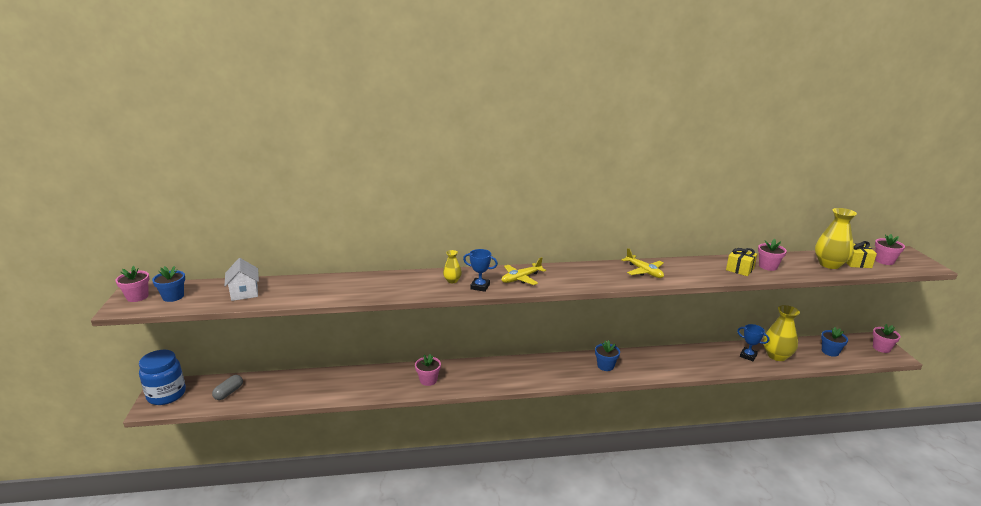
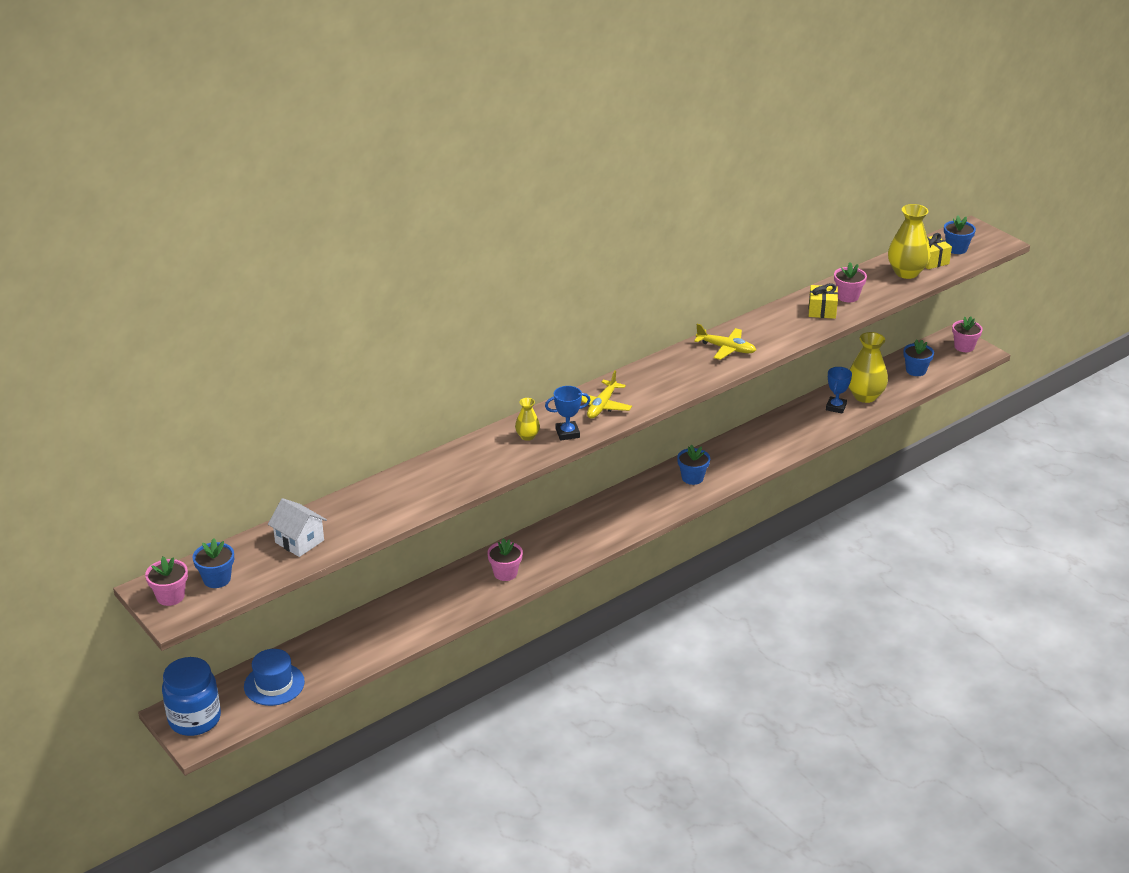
camera: 30 degrees left, 10 degrees up
grey capsule [212,375,243,400] -> blue hat [244,649,305,706]
blue trophy [737,324,769,361] -> blue trophy turned 75 degrees counterclockwise [826,367,852,414]
pink flower pot [875,234,905,265] -> blue flower pot [944,216,976,254]

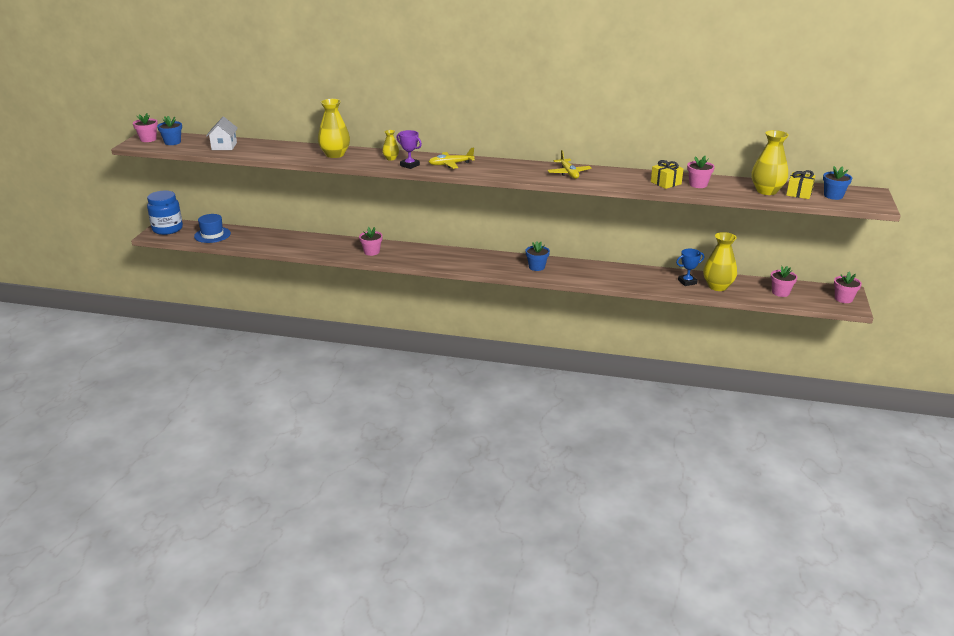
camera: 50 degrees right, 5 degrees down
blue trophy [545,386,591,441] -> purple trophy [397,130,422,169]
blue flower pot [903,339,934,376] -> pink flower pot [771,266,798,297]
none -> yellow vase [318,99,350,158]

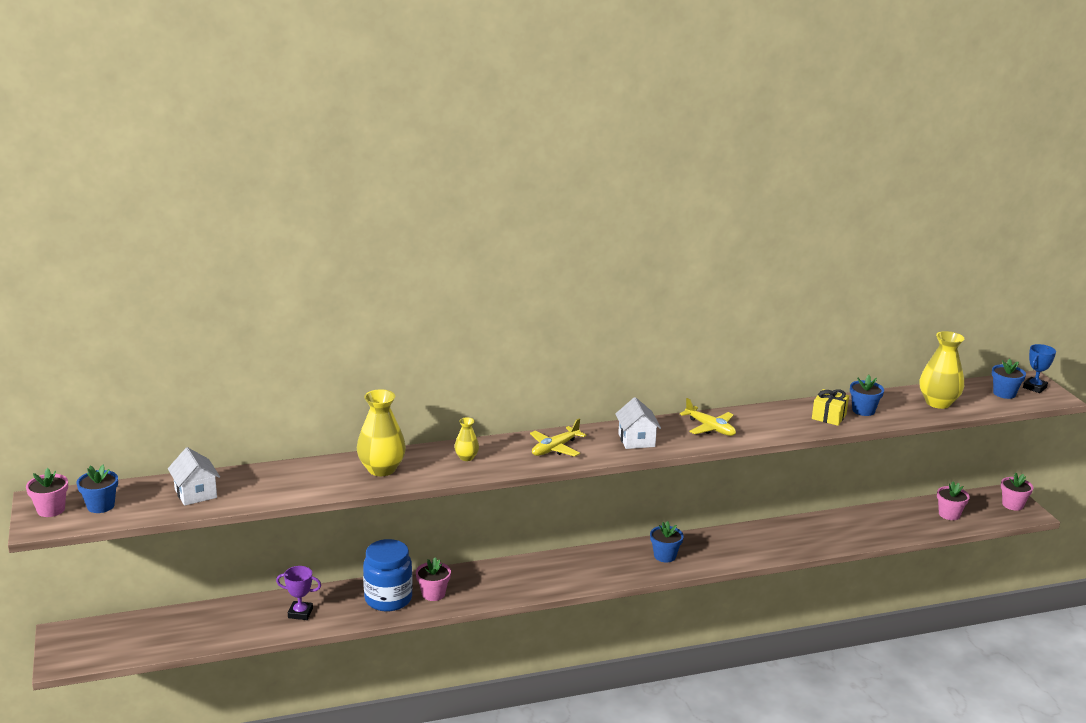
camera: 30 degrees left, 5 degrees down
blue jar [147,191,183,235] -> blue jar moved to [363,539,413,611]
blue hat [194,214,231,243] -> none
purple trophy [397,130,422,169] -> purple trophy moved to [276,566,321,620]
blue trophy [676,248,704,286] -> blue trophy moved to [1023,344,1056,393]
pink flower pot [687,156,715,188] -> blue flower pot [850,375,884,416]
yellow vase [703,232,737,291] -> none
yellow gift [786,170,815,199] -> none
none -> white house [615,397,661,449]

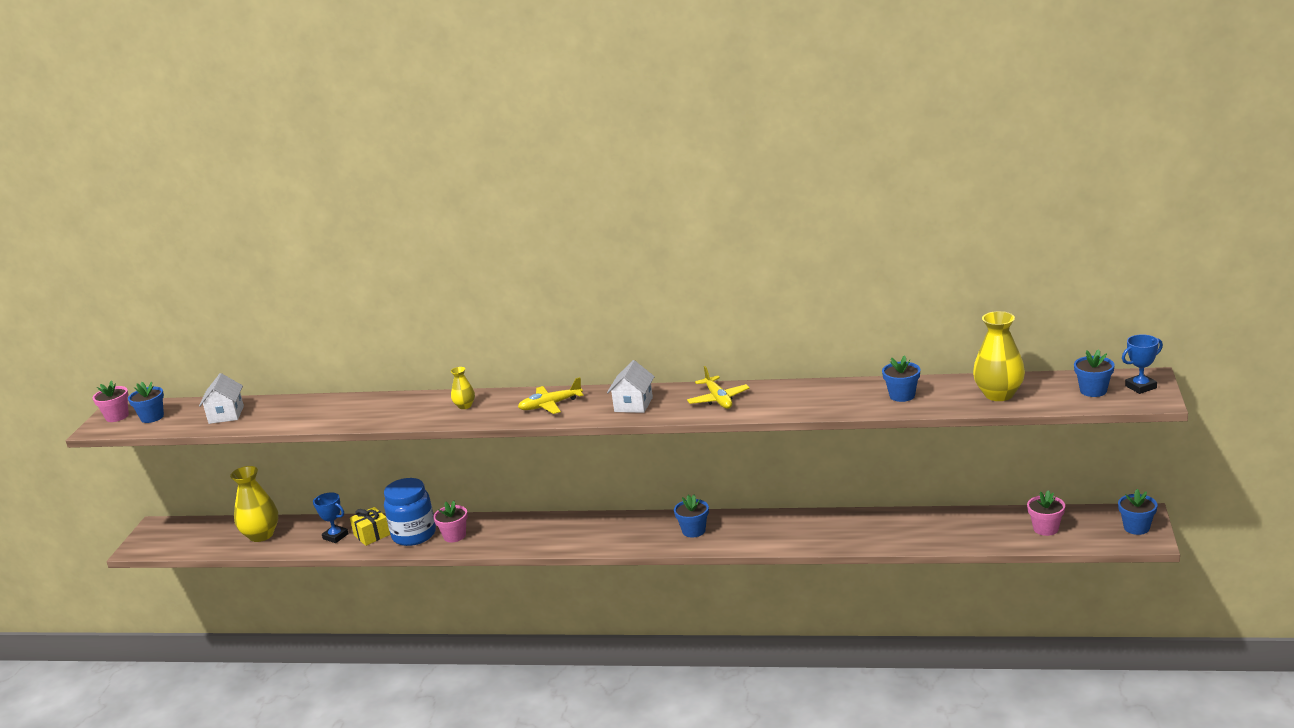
camera: 30 degrees right, 0 degrees up
purple trophy [276,566,321,620] -> blue trophy [313,492,349,543]
yellow vase [357,389,406,476] -> yellow vase moved to [230,466,278,542]
yellow gift [812,389,849,426] -> yellow gift moved to [350,507,390,546]
pink flower pot [1001,473,1033,511] -> blue flower pot [1118,489,1157,535]

